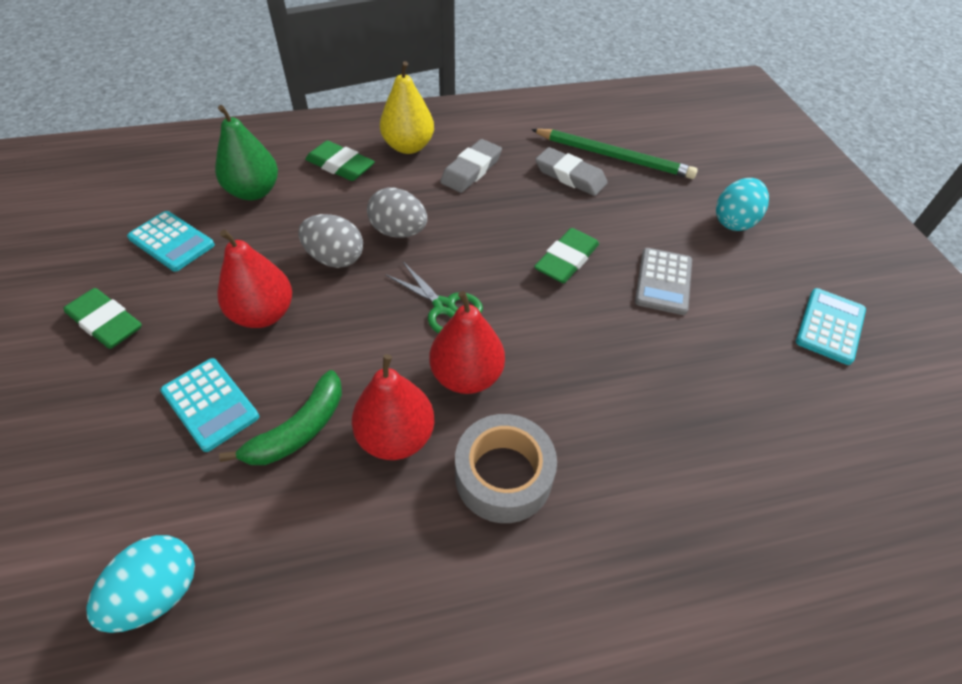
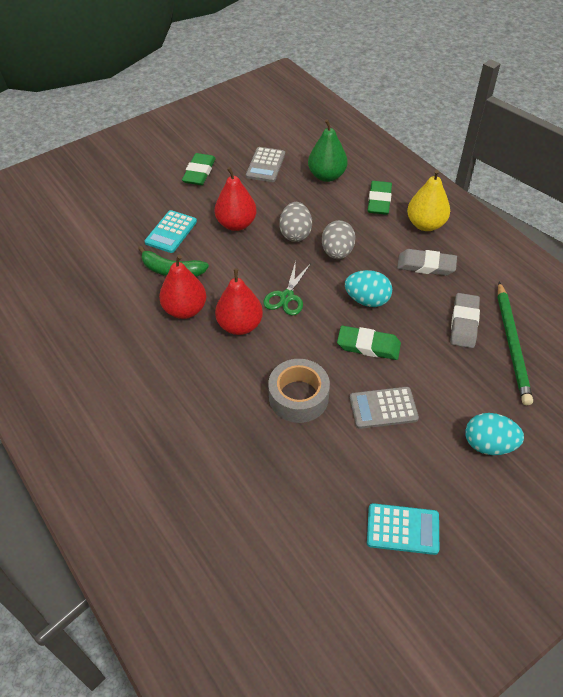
camera: 70 degrees right, 0 degrees up
turquoise egg [86,535,195,633] -> turquoise egg moved to [345,270,392,307]
turquoise calculator [127,211,215,272] -> grey calculator [246,147,285,182]
grey tape [455,414,557,523] -> grey tape moved to [268,359,330,423]

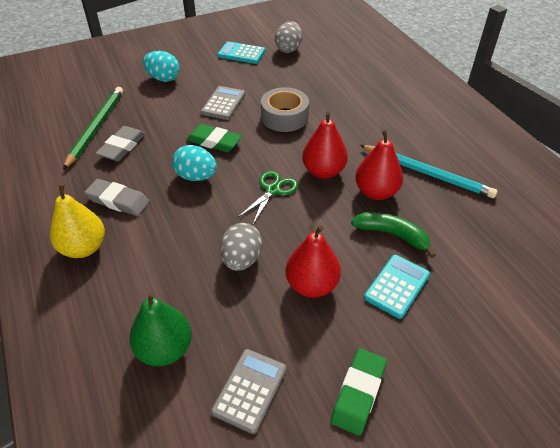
camera: 170 degrees left, 5 degrees down
grey egg [322,220,356,259] -> grey egg moved to [275,22,302,53]
grey calculator [350,387,419,429] -> grey calculator turned 75 degrees counterclockwise [201,86,245,120]
green eraser [368,181,392,215] -> none
none -> turquoise pencil [360,145,498,198]

